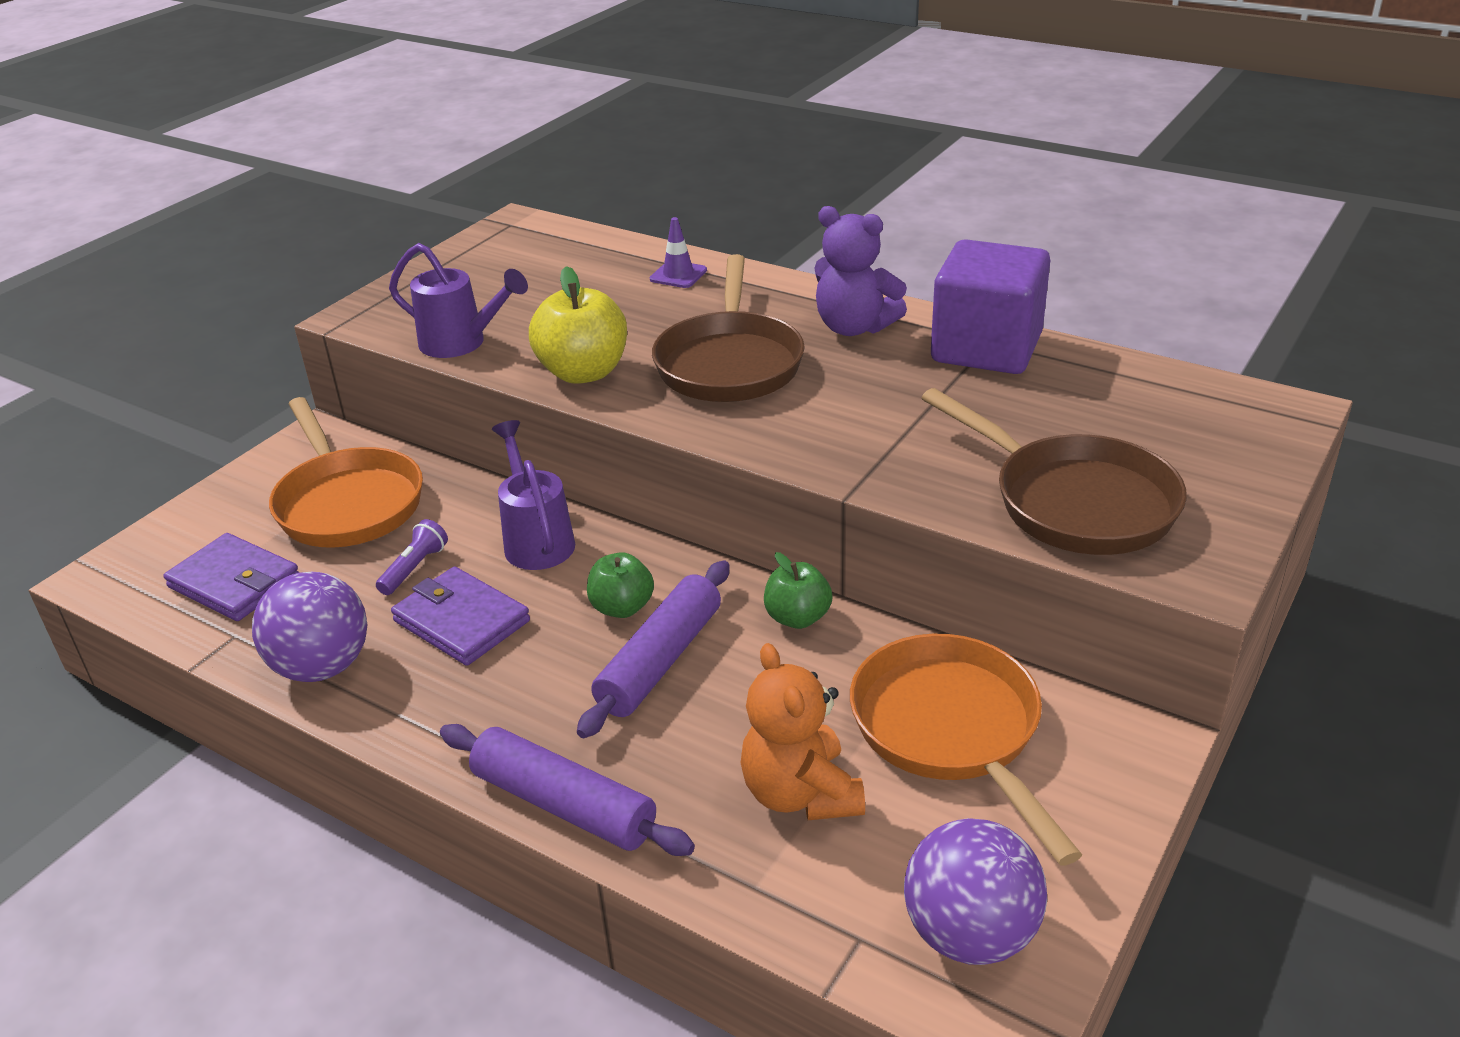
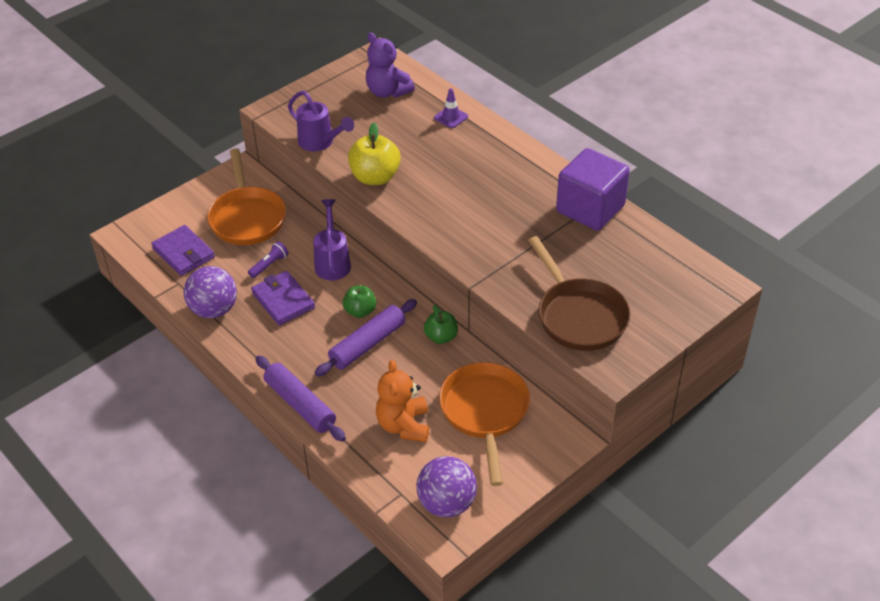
camera: 15 degrees right, 10 degrees up
brown pan [652,254,805,402] -> none
purple teddy bear [814,206,907,336] -> purple teddy bear moved to [366,33,415,98]

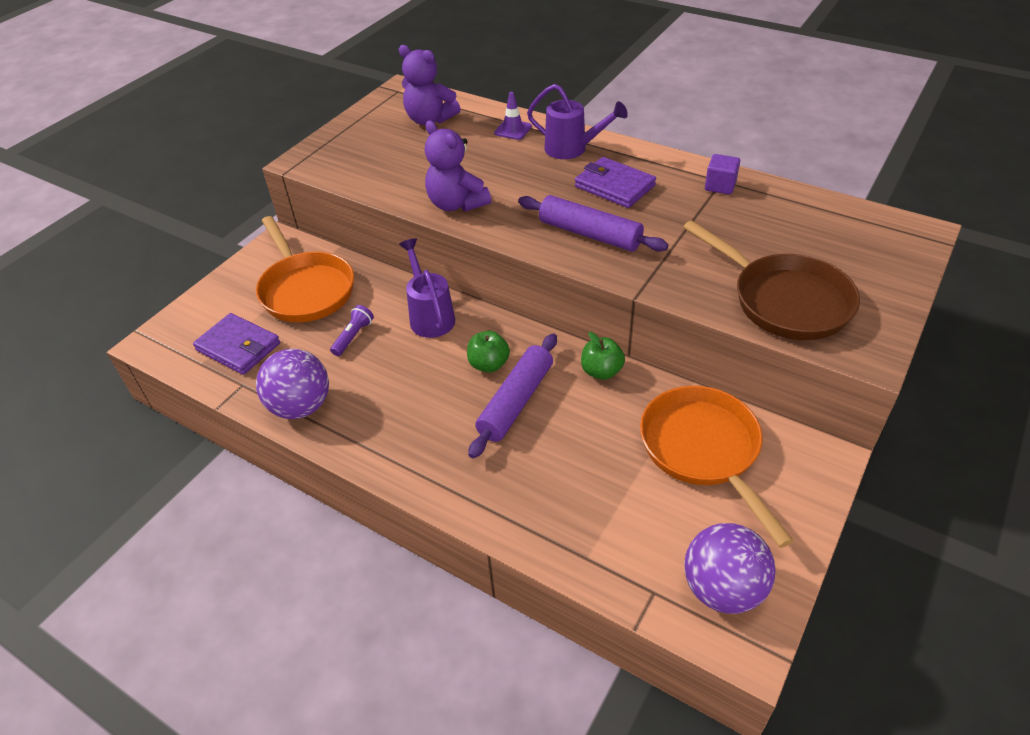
camera: 15 degrees left, 0 degrees up
purple wallet [251,271,315,325] -> purple wallet moved to [575,157,656,208]
purple rolling pin [255,355,346,441] -> purple rolling pin moved to [518,195,668,252]
purple watering can [288,91,354,151] -> purple watering can moved to [527,84,628,159]
yellow apple [348,123,401,185] -> purple teddy bear [425,120,491,212]
orange teddy bear [376,360,429,442] -> none
purple cube [556,148,630,231] -> purple cube [705,154,740,195], size x0.44

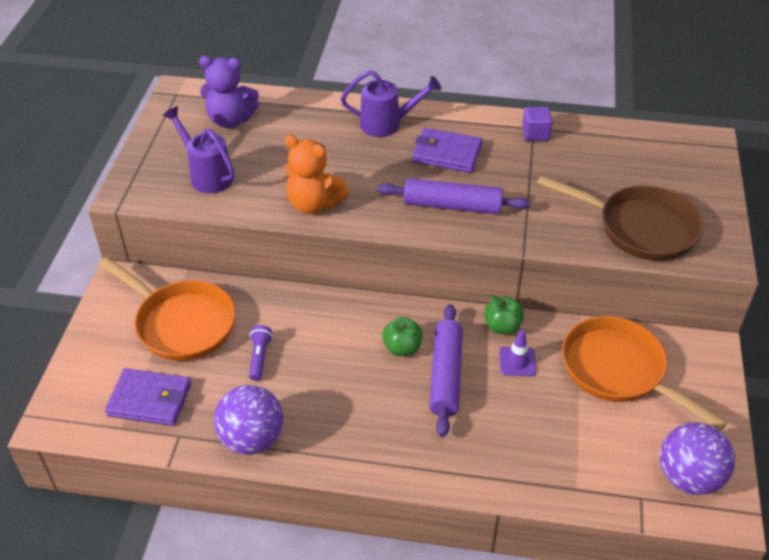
camera: 25 degrees left, 0 degrees up
purple watering can [399,238,455,338] -> purple watering can moved to [163,106,235,193]
purple teddy bear [425,120,491,212] -> orange teddy bear [285,135,349,214]
purple traffic cone [494,92,532,140] -> purple traffic cone moved to [499,330,536,376]

